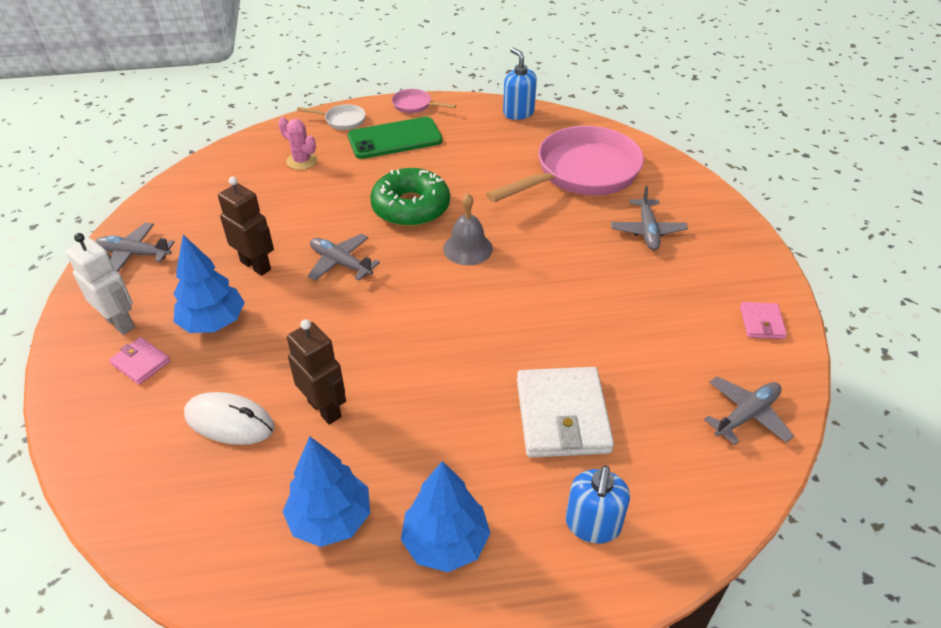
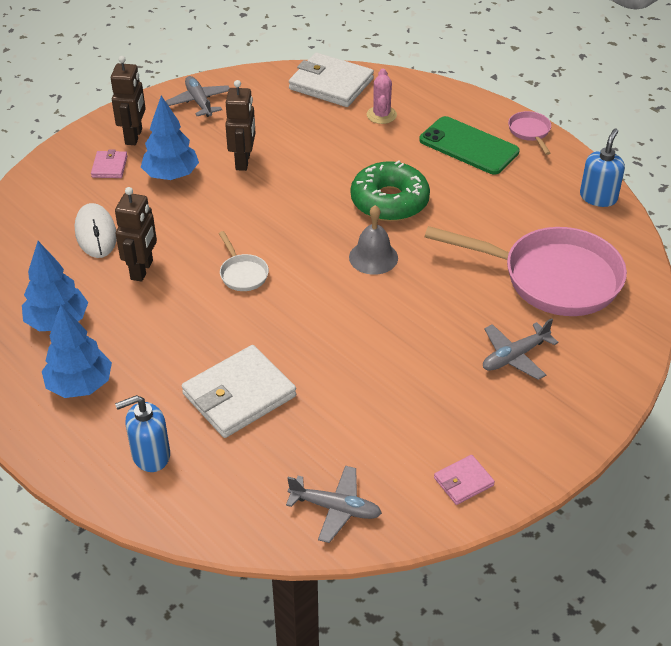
camera: 55 degrees right, 0 degrees up
white robot [66,233,135,335] -> brown robot [111,56,146,145]
white pan [297,104,366,130] -> white pan moved to [219,231,269,291]
grey plane [308,234,380,281] -> none
none -> white wallet [289,53,374,107]

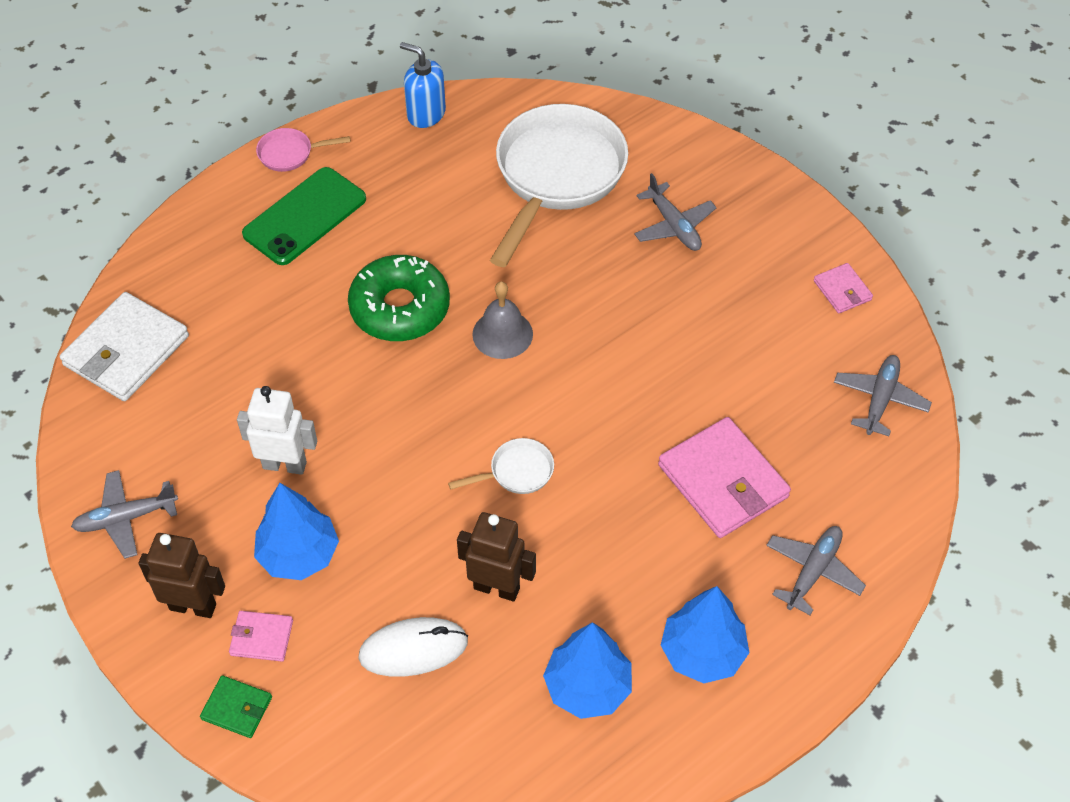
camera: 85 degrees left, 10 degrees up
blue soap dispenser [115,395,170,472] -> grey plane [766,526,866,615]
white wallet [182,345,296,438] -> pink wallet [658,417,791,538]
brown robot [225,80,255,171] -> white robot [237,386,317,475]
pink cactus [367,69,397,124] -> none
pink pan [425,226,627,316] -> white pan [490,104,628,267]
none -> green wallet [200,675,272,738]

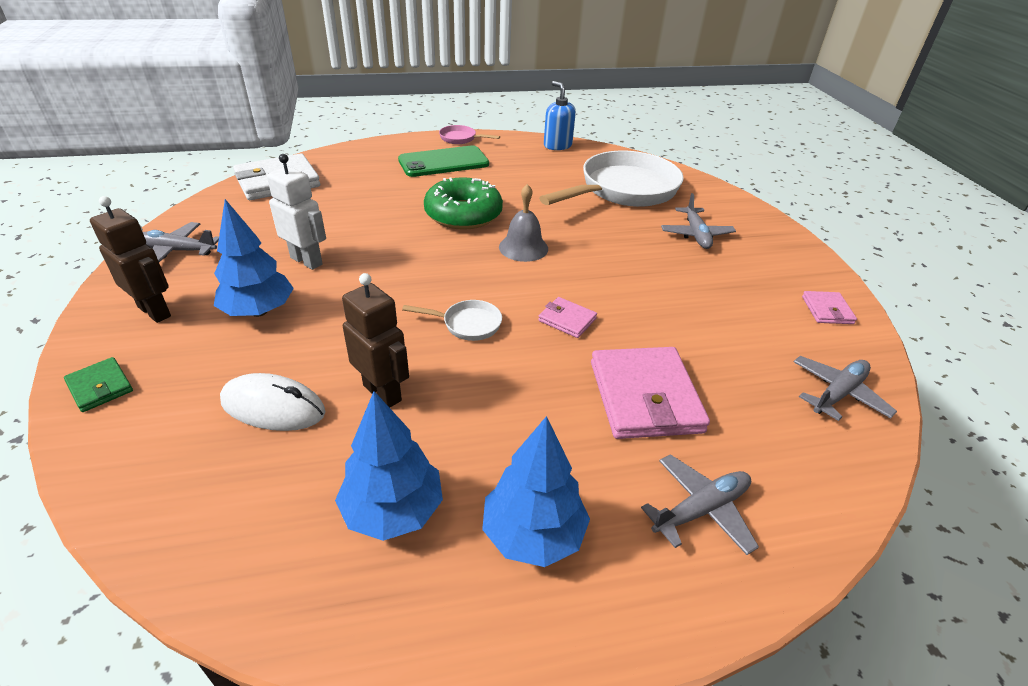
camera: 25 degrees right, 15 degrees down
pink wallet [229,611,293,662] -> pink wallet moved to [538,297,597,338]

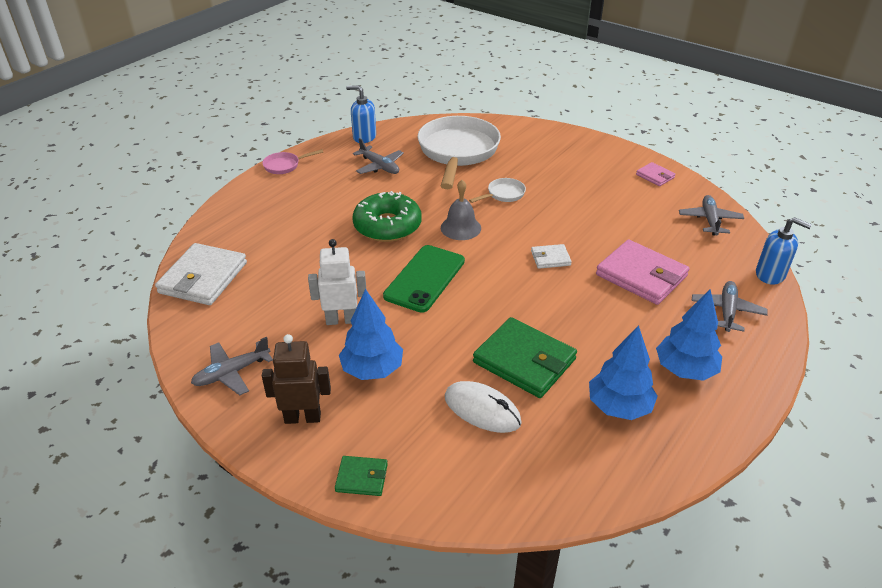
camera: 40 degrees left, 0 degrees up
white mouse [220,373,326,431] -> white mouse turned 60 degrees clockwise [445,381,522,433]
brown robot [342,273,409,408] -> green wallet [473,317,577,398]
green phone [398,145,489,177] -> green phone moved to [383,245,465,313]
white pan [402,300,502,341] -> white pan moved to [469,178,526,203]
pink wallet [538,297,597,338] -> white wallet [531,244,572,269]
grey plane [661,193,736,249] -> grey plane moved to [353,138,404,174]
none -> blue soap dispenser [756,217,812,285]

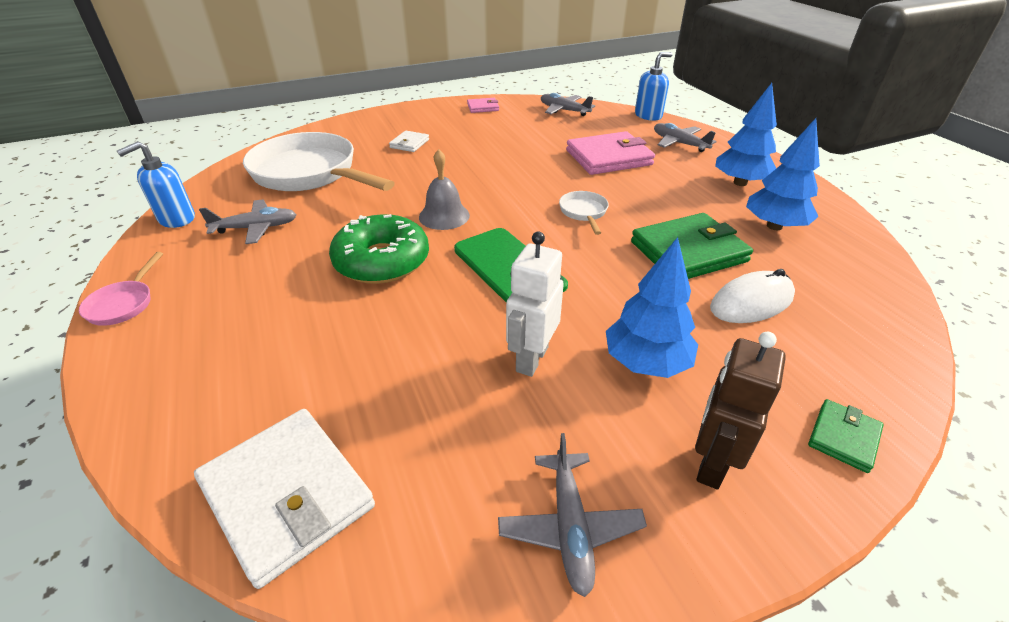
camera: 60 degrees left, 0 degrees up
white pan [469,178,526,203] -> white pan moved to [559,191,609,235]
white wallet [531,244,572,269] -> white wallet moved to [389,131,429,152]

